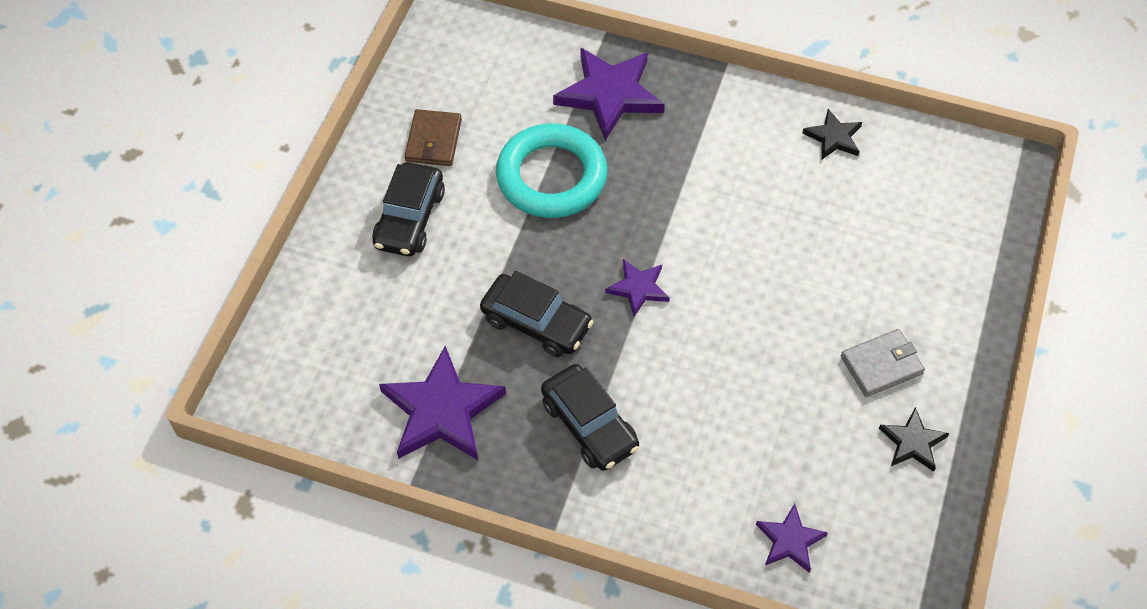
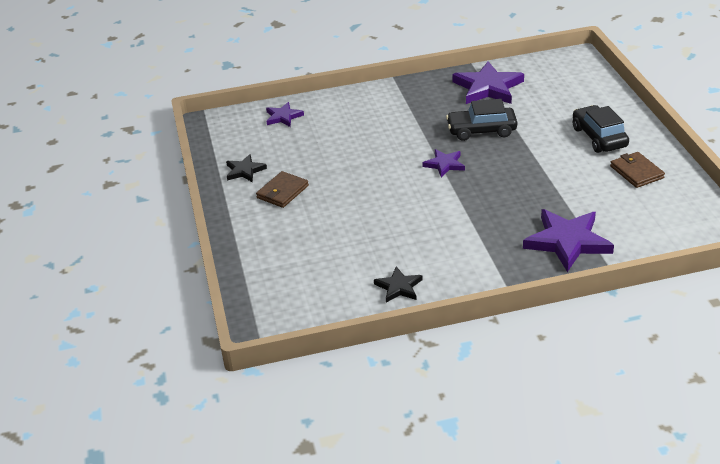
camera: 150 degrees right, 20 degrees down
turquoise ring [496,123,608,218] -> none
black car [541,364,639,471] -> none
grey wallet [841,329,925,397] -> brown wallet [256,171,309,208]

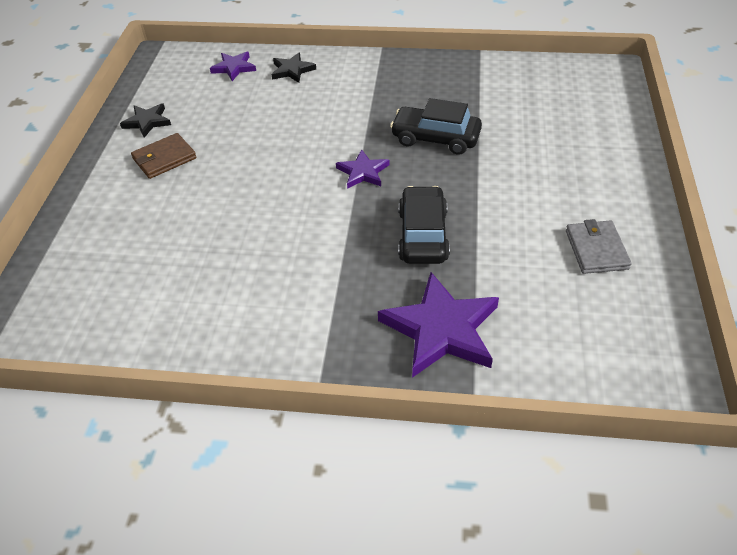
camera: 20 degrees right, 10 degrees up
black star [374,266,422,303] -> black star moved to [271,53,316,83]
purple star [452,61,524,104] -> none
black car [573,105,629,153] -> black car moved to [398,186,450,264]
brown wallet [610,152,665,188] -> grey wallet [566,219,632,274]

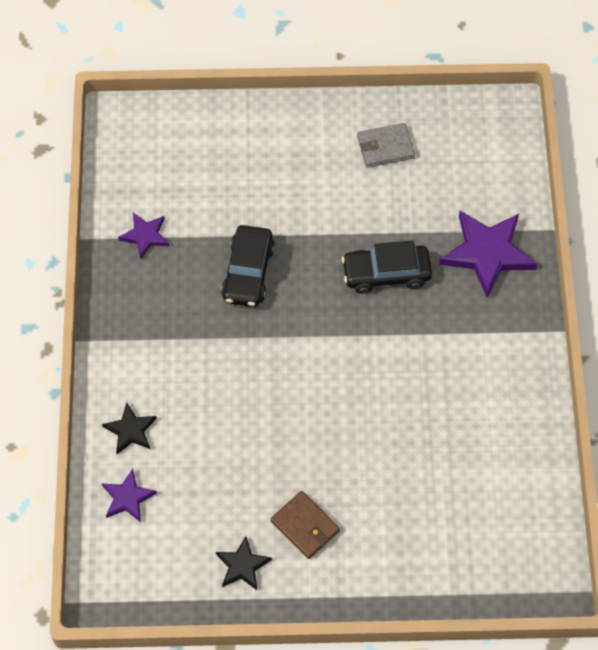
camera: 100 degrees left, 15 degrees up
purple star [336,150,389,189] -> purple star moved to [118,213,169,259]

